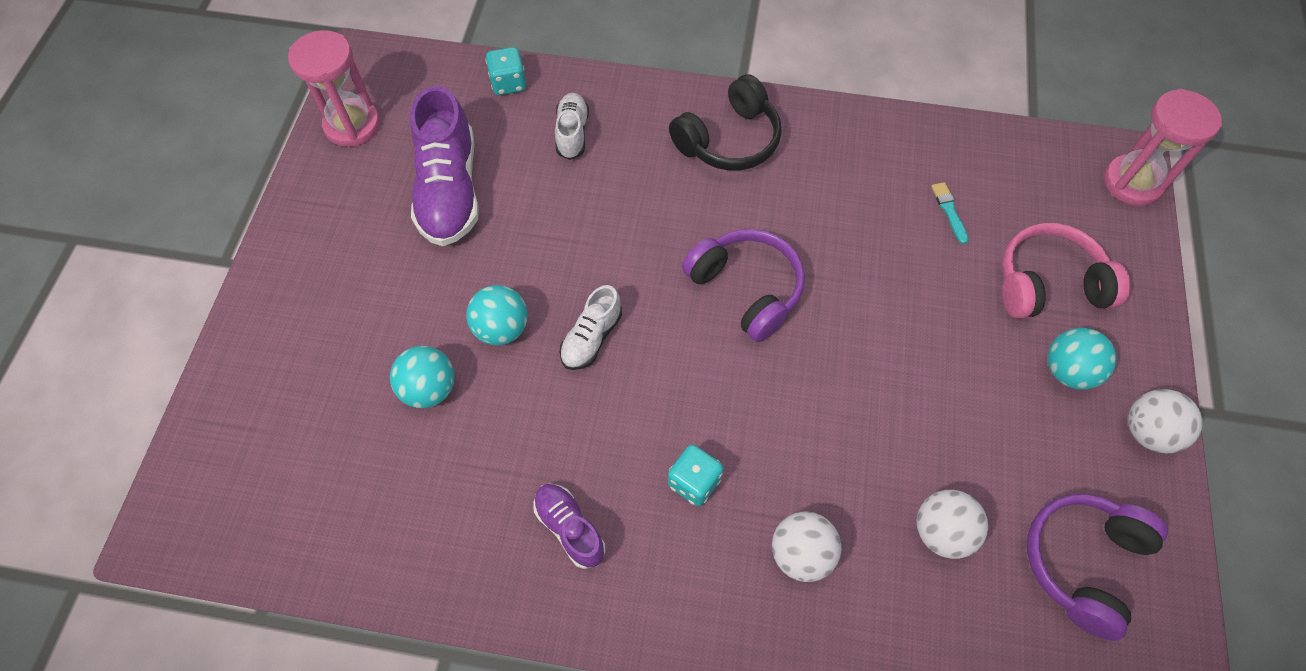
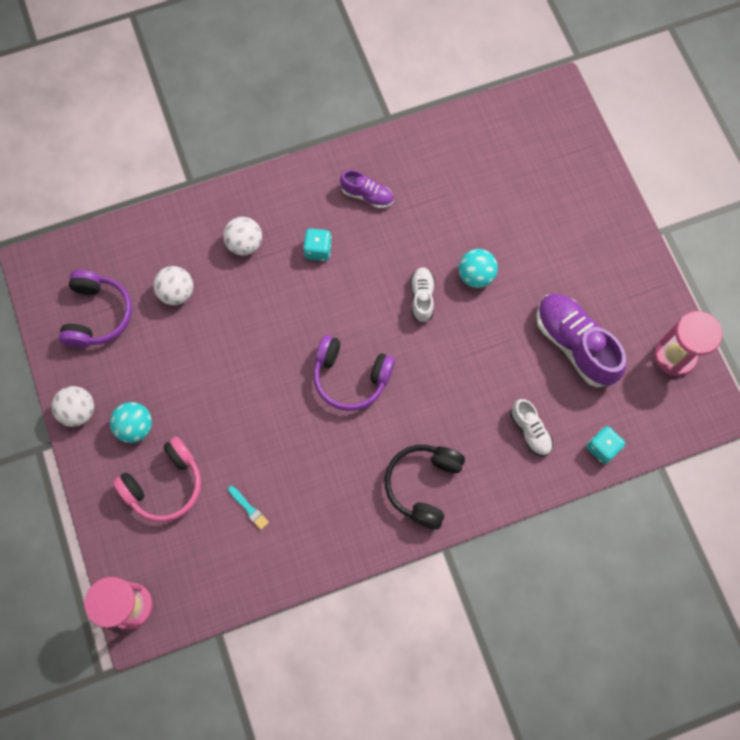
camera: 150 degrees right, 10 degrees up
turquoise ball [390,346,455,408] -> none

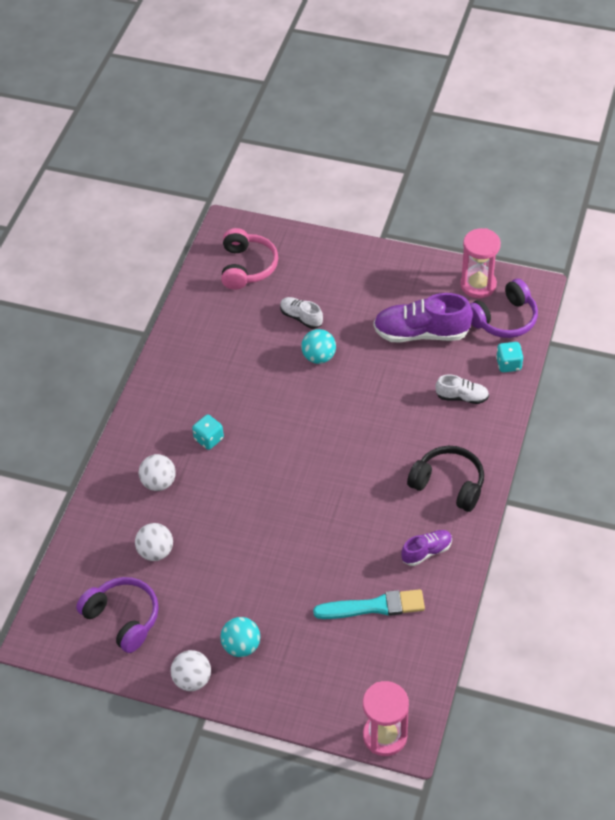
camera: 50 degrees left, 20 degrees down
pink headphones [113,436,201,522] -> pink headphones moved to [221,228,278,290]
turquoise brush [228,486,269,530] -> turquoise brush [313,589,425,619], size x2.15
purple headphones [313,335,395,411] -> purple headphones moved to [470,279,538,338]
purple shoe [340,170,394,208] -> purple shoe moved to [401,530,452,566]
black headphones [385,445,465,529] -> black headphones turned 150 degrees clockwise [407,446,484,512]
white shoe [410,267,435,323] -> white shoe moved to [280,297,323,329]

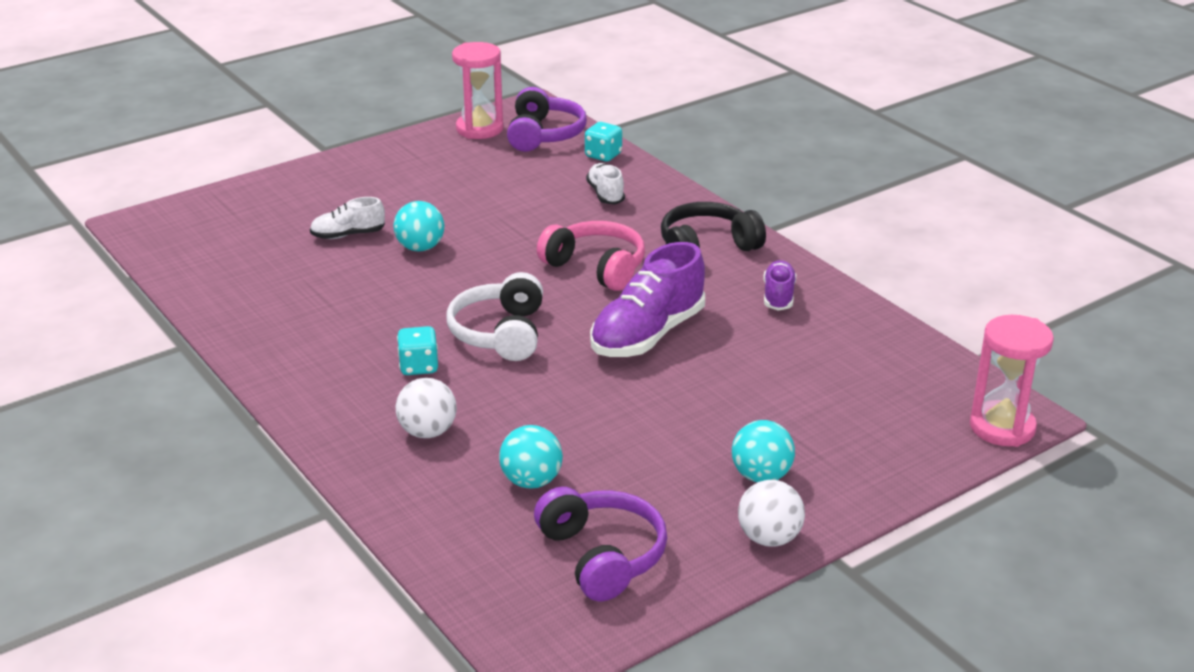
camera: 55 degrees left, 20 degrees down
purple headphones [76,577,159,653] -> purple headphones turned 75 degrees clockwise [534,487,667,601]
white ball [135,523,173,561] -> turquoise ball [499,425,563,488]
pink headphones [221,228,278,290] -> pink headphones moved to [537,221,645,291]
turquoise brush [313,589,425,619] -> none
purple shoe [373,293,473,342] -> purple shoe moved to [590,242,705,357]
white shoe [435,374,489,404] -> white shoe turned 60 degrees counterclockwise [586,163,625,204]
none -> white headphones [446,272,543,361]

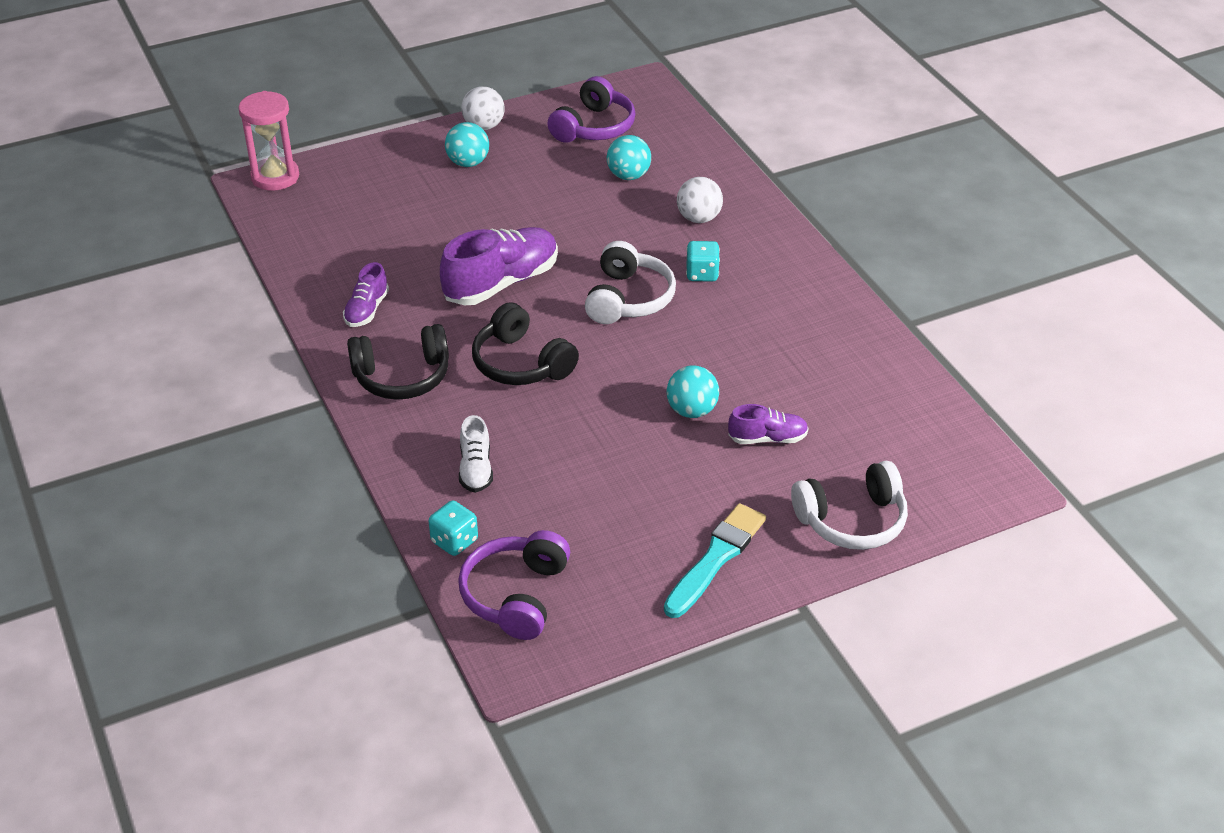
camera: 170 degrees left, 10 degrees up
white shoe [310,197,385,239] -> purple shoe [728,404,809,444]
pink hourglass [452,42,503,139] -> none
purple headphones [534,487,667,601] -> purple headphones turned 135 degrees counterclockwise [547,76,636,143]
pink headphones [537,221,645,291] -> black headphones [472,302,579,385]
none -> turquoise brush [664,503,766,618]
none -> white headphones [791,461,908,550]

